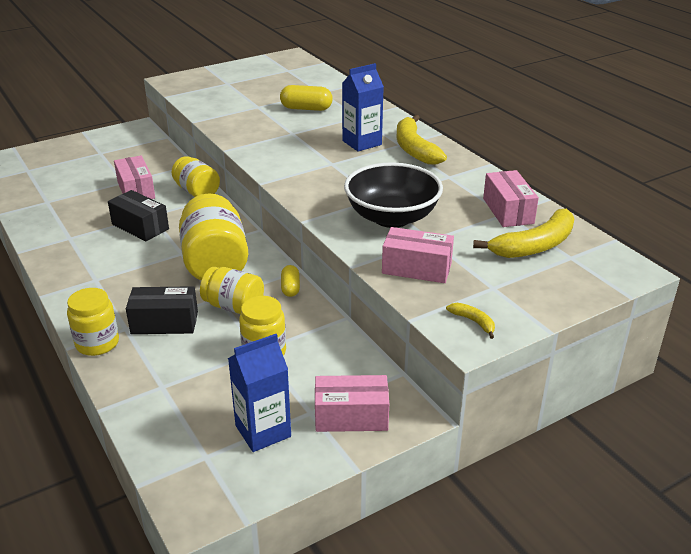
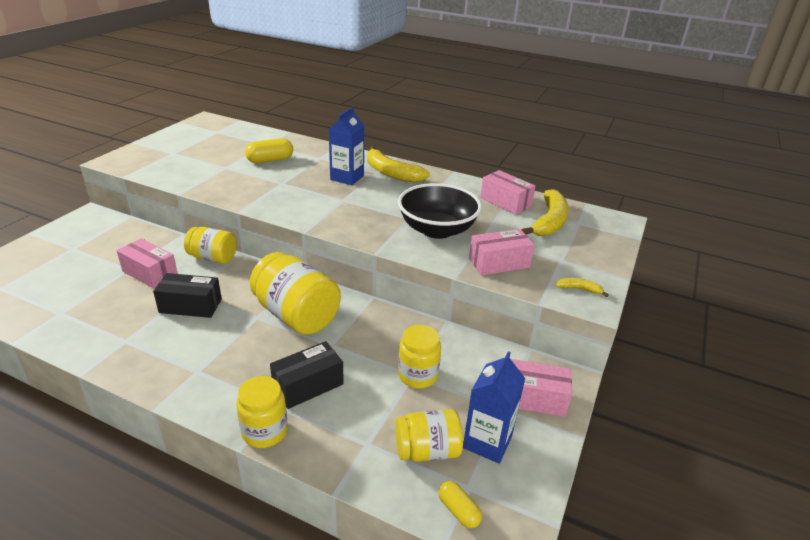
camera: 35 degrees left, 0 degrees up
yellow jar [200,267,264,314] -> yellow jar moved to [396,409,463,462]
yellow capsule [281,265,300,297] -> yellow capsule moved to [439,481,482,528]
pink box [315,375,389,432] -> pink box turned 45 degrees clockwise [511,359,572,417]

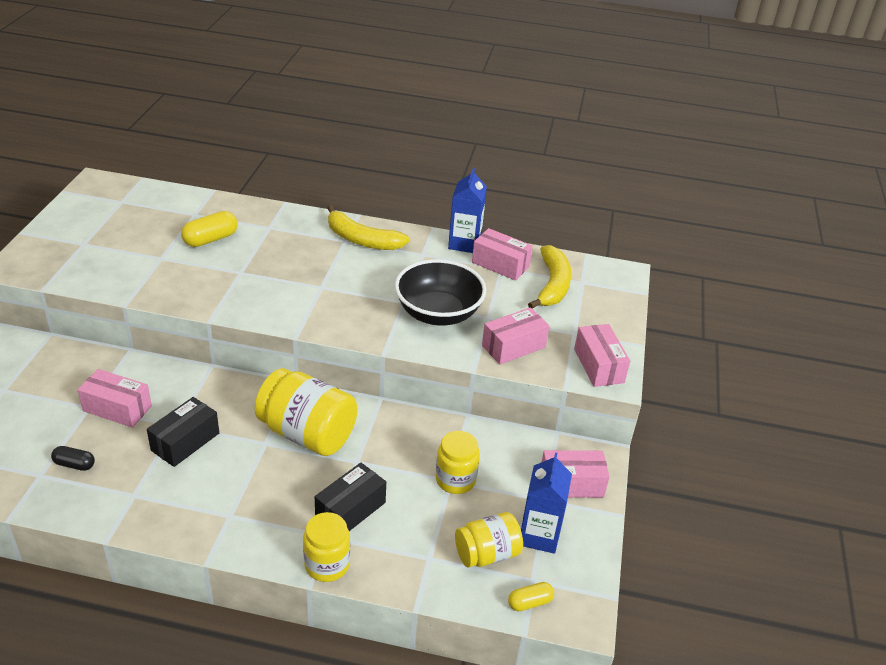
camera: 15 degrees left, 5 degrees up
black box [153,273,222,318] -> black box turned 45 degrees counterclockwise [147,397,219,467]
yellow jar [184,227,237,264] -> none
blue carton [329,107,364,185] -> blue carton moved to [448,168,487,253]
yellow capsule [439,481,482,528] -> yellow capsule turned 60 degrees counterclockwise [508,582,554,611]
yellow banana [556,278,609,297] -> pink box [574,324,630,387]
none -> black capsule [51,446,95,471]

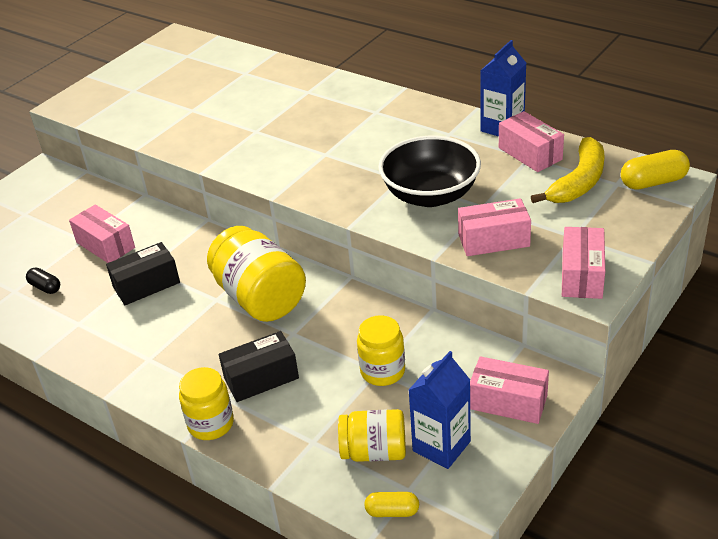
camera: 30 degrees right, 0 degrees up
yellow capsule [181,211,238,247] -> yellow capsule moved to [621,150,690,190]
yellow banana [327,205,410,250] -> none

